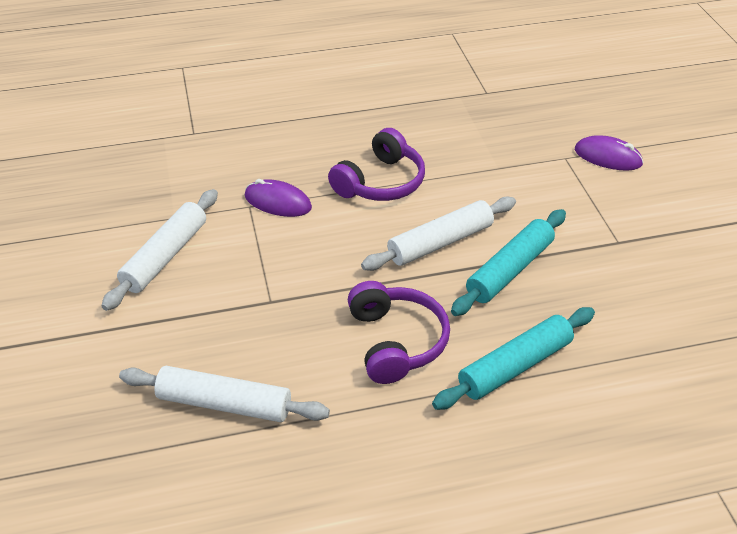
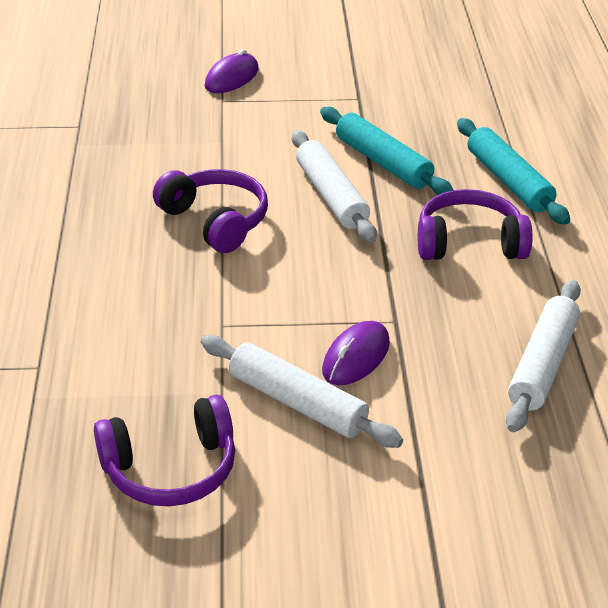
camera: 80 degrees left, 5 degrees down
purple mouse [245,179,312,217] -> purple mouse moved to [322,321,390,385]
none -> purple headphones [94,395,235,506]

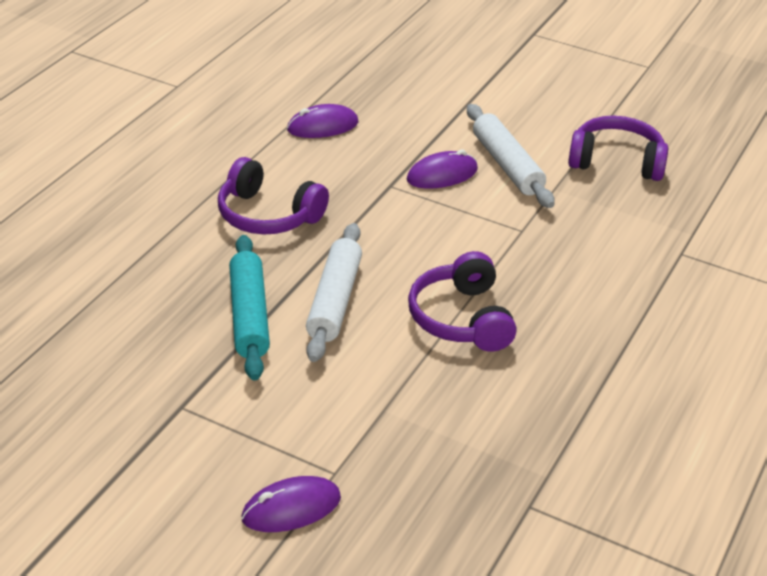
camera: 150 degrees left, 0 degrees up
turquoise rolling pin [457,118,570,225] -> none
white rolling pin [506,280,581,432] -> purple mouse [287,104,358,138]

